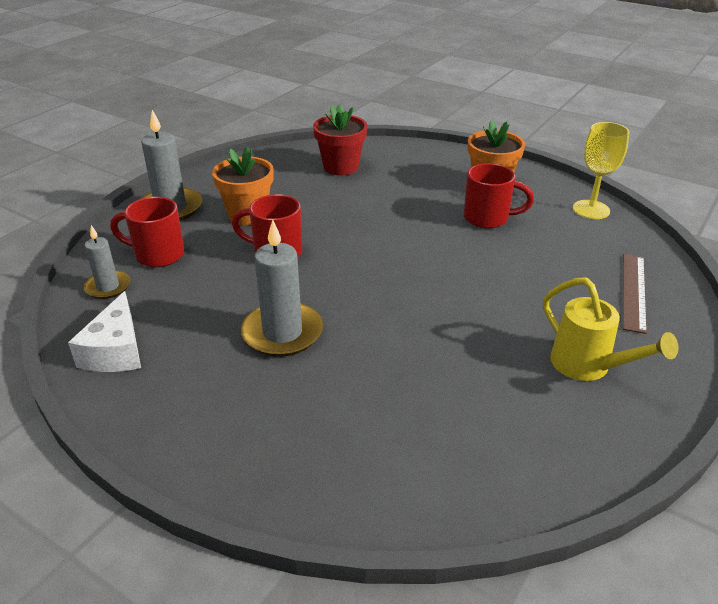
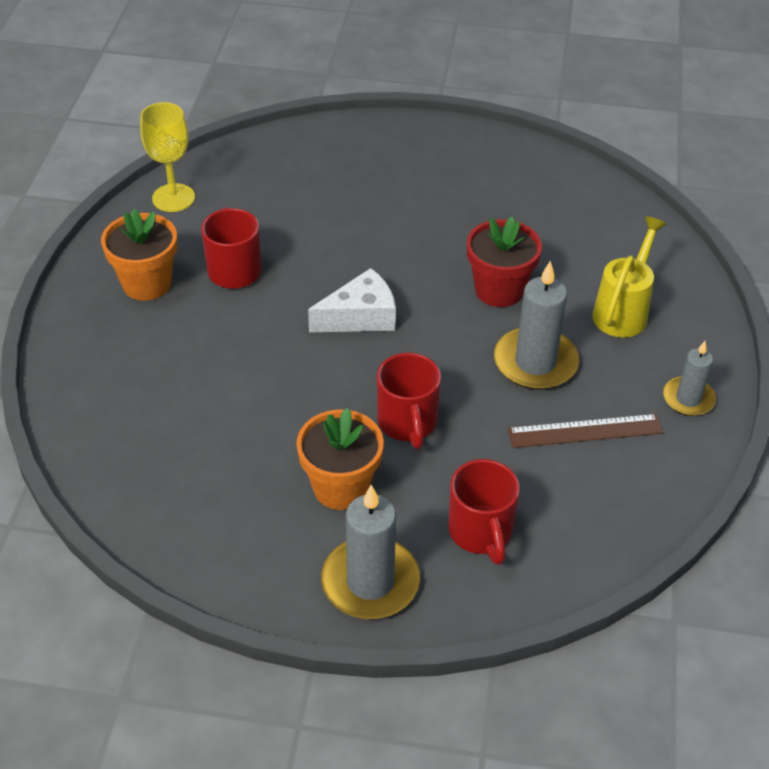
camera: 115 degrees left, 10 degrees up
white cheese [68,291,141,372] -> white cheese moved to [308,268,396,332]
grey candle [84,225,131,299] -> grey candle moved to [663,341,716,416]
red flower pot [313,104,367,175] -> red flower pot moved to [467,216,542,307]
yellow watering can [543,277,678,381] -> yellow watering can moved to [592,216,667,338]
brown ruler [623,254,647,334] -> brown ruler moved to [508,414,664,448]

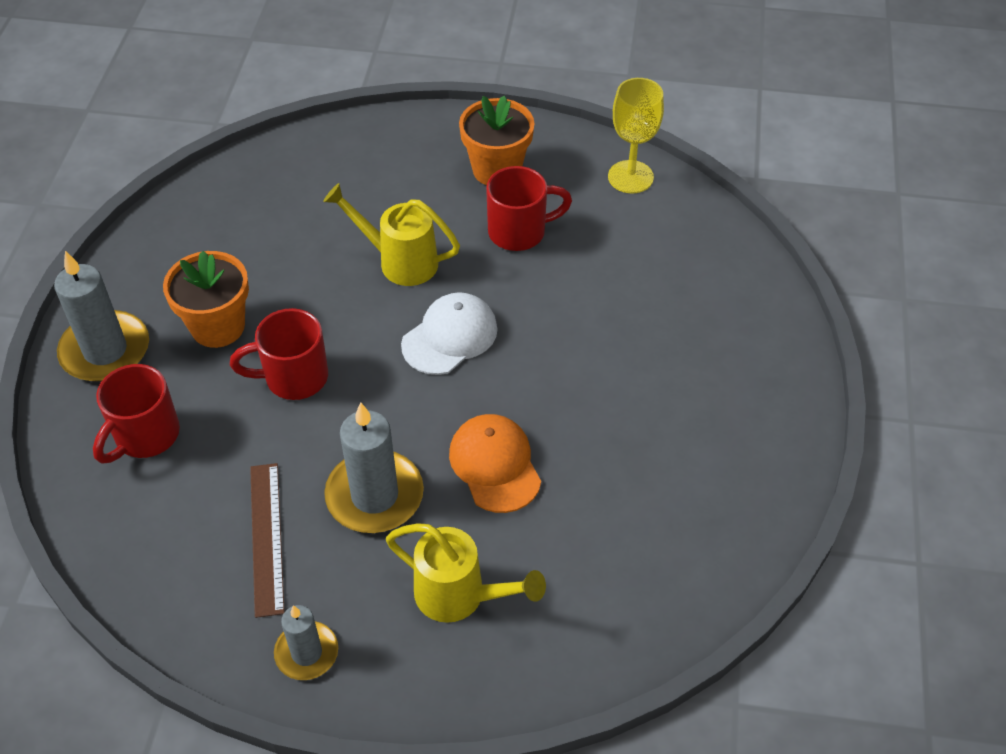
camera: 90 degrees right, 5 degrees up
white cheese [308,268,396,332] -> white cap [401,292,498,375]
red mug [448,459,520,565] -> red mug turned 45 degrees counterclockwise [93,364,180,464]
red flower pot [467,216,542,307] -> orange cap [449,414,541,513]
none -> yellow watering can [323,183,460,286]

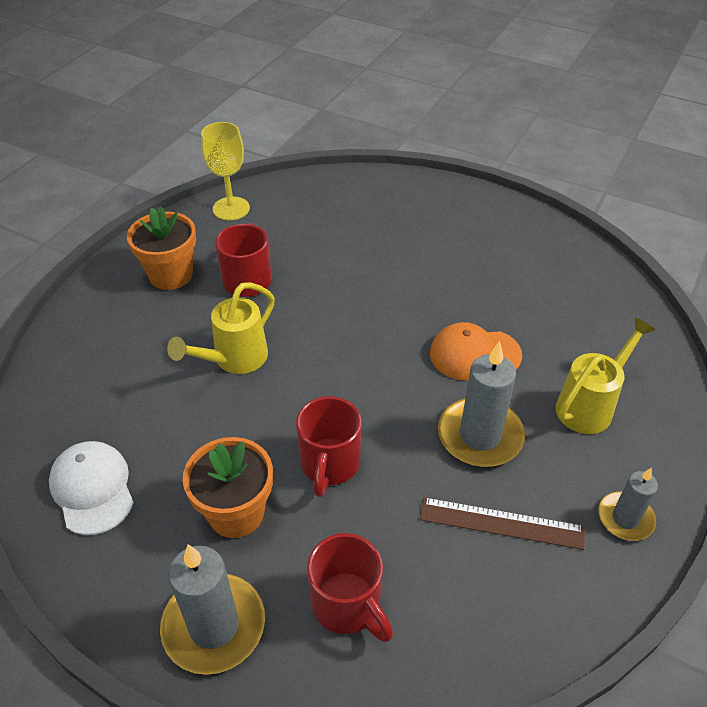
camera: 70 degrees left, 5 degrees down
white cap [401,292,498,375] -> white cap moved to [49,441,134,535]

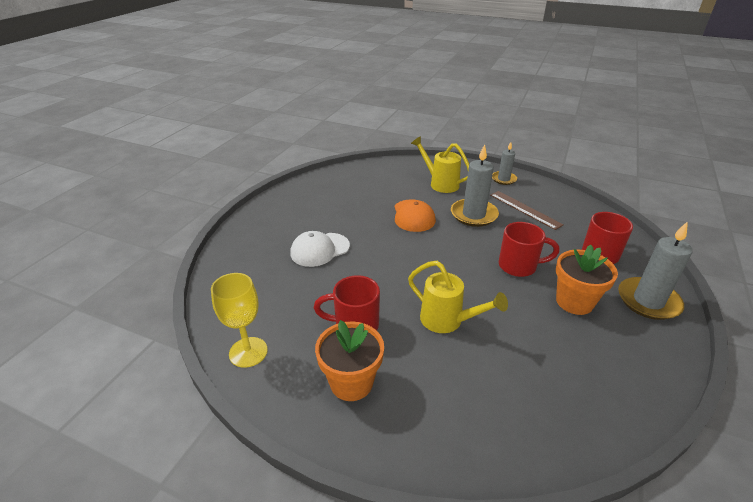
camera: 95 degrees left, 10 degrees down
white cap [49,441,134,535] -> white cap moved to [290,231,350,267]
brown ruler [420,497,585,550] -> brown ruler turned 45 degrees counterclockwise [490,191,564,230]

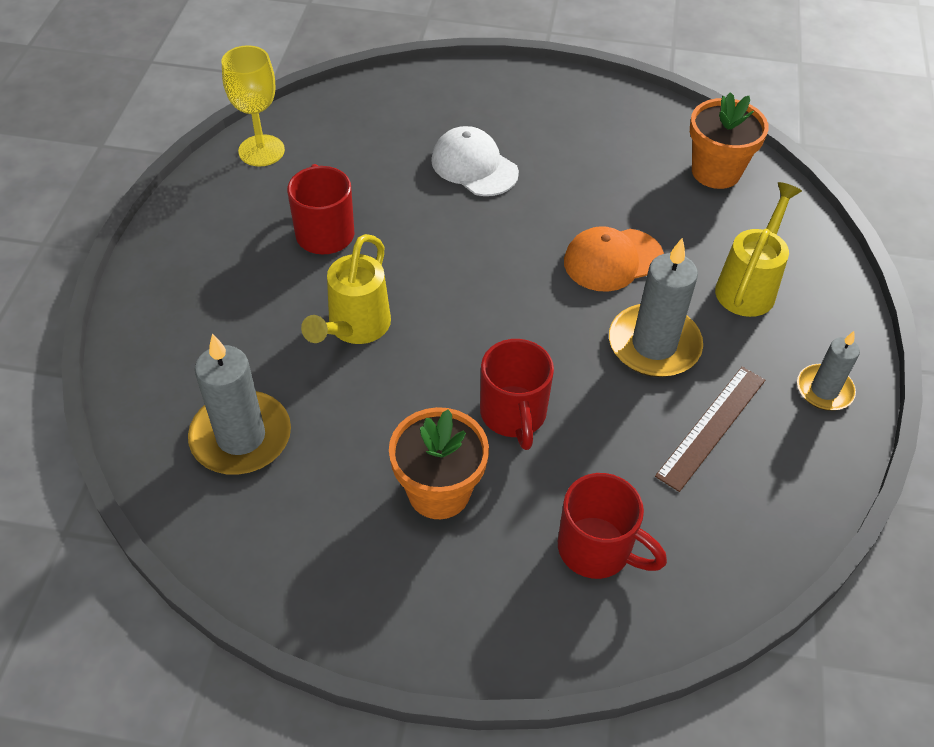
camera: 75 degrees right, 15 degrees up
orange flower pot [315,320,384,401] -> orange flower pot moved to [690,92,769,189]
grey candle [618,221,693,320] -> grey candle moved to [188,333,291,475]

